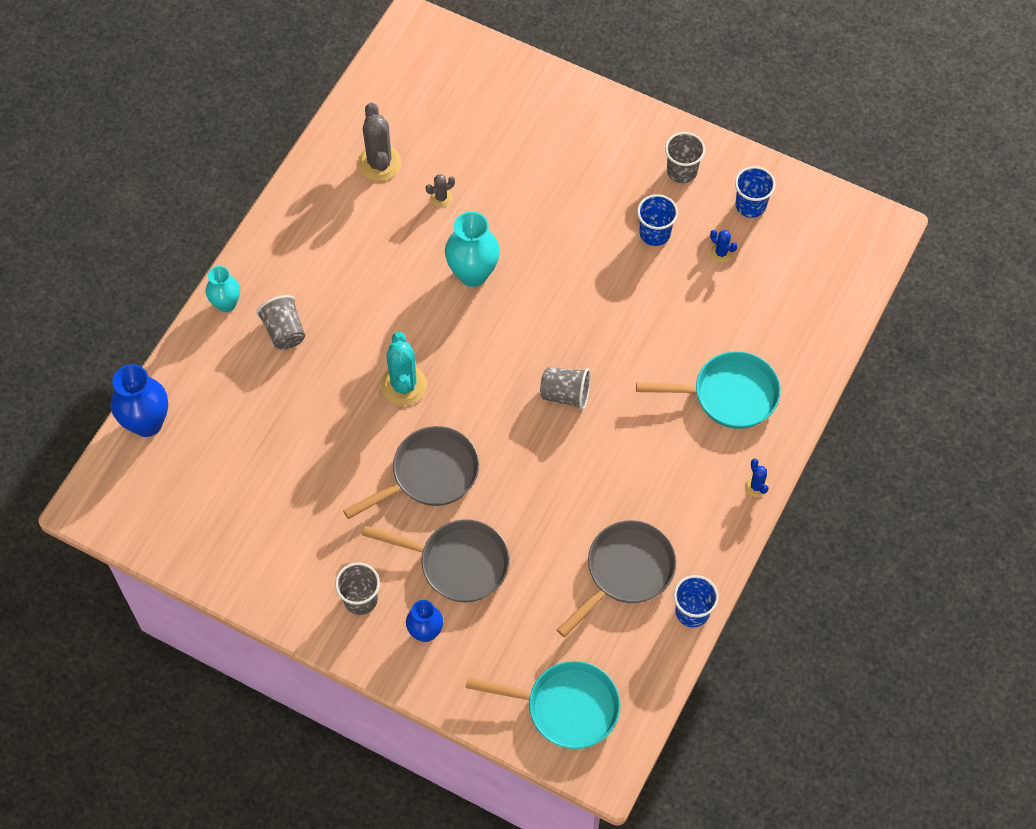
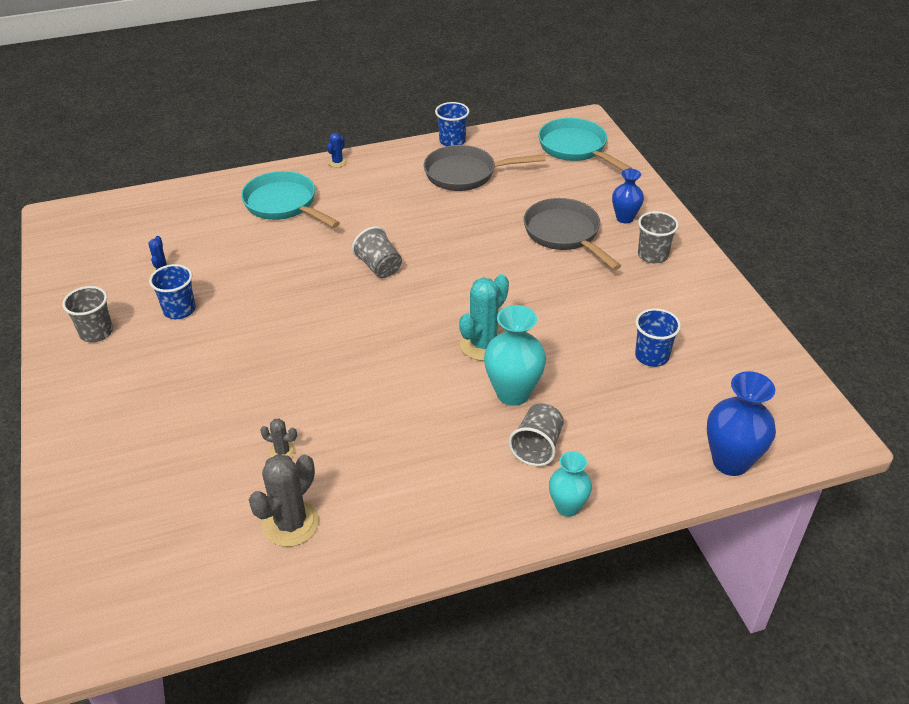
camera: 135 degrees left, 20 degrees down
grey pan [343,426,479,519] -> none
turquoise vase [445,211,500,287] -> turquoise vase moved to [484,305,546,406]
blue cup [735,166,776,218] -> blue cup moved to [635,308,681,367]

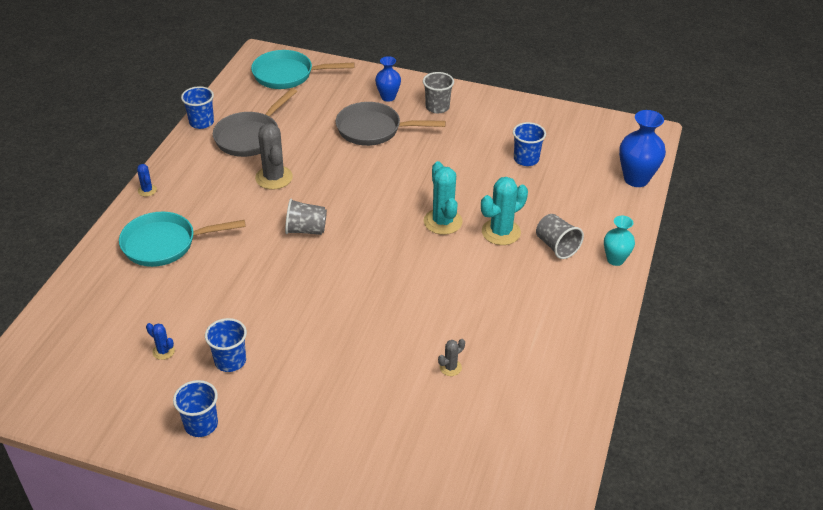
camera: 55 degrees left, 0 degrees up
grey cup [62,286,113,342] -> blue cup [173,380,218,437]
grey cactus [249,454,319,547] -> grey cactus moved to [255,123,293,189]
turquoise vase [484,305,546,406] -> turquoise cactus [481,177,528,245]

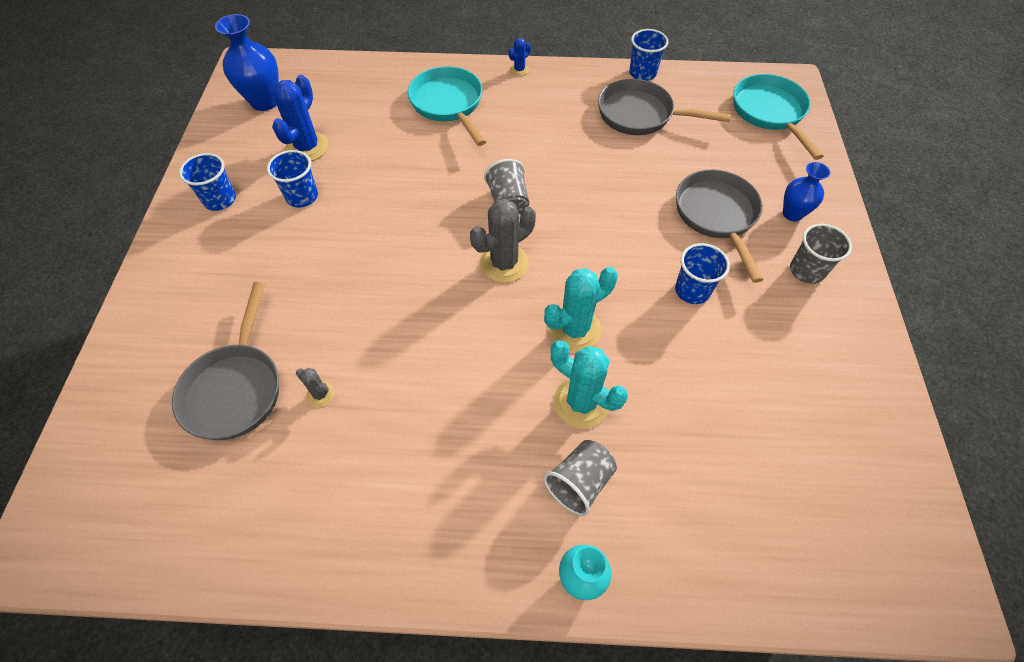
camera: 75 degrees right, 15 degrees up
blue cactus [146,323,175,360] -> blue cactus [272,75,329,161], size x2.01
grey cactus [255,123,293,189] -> grey cactus moved to [470,199,536,283]
blue cup [513,122,546,166] -> blue cup moved to [675,243,730,304]
blue vase [619,110,666,187] -> blue vase moved to [215,14,279,111]
none -> grey pan [172,282,279,440]

